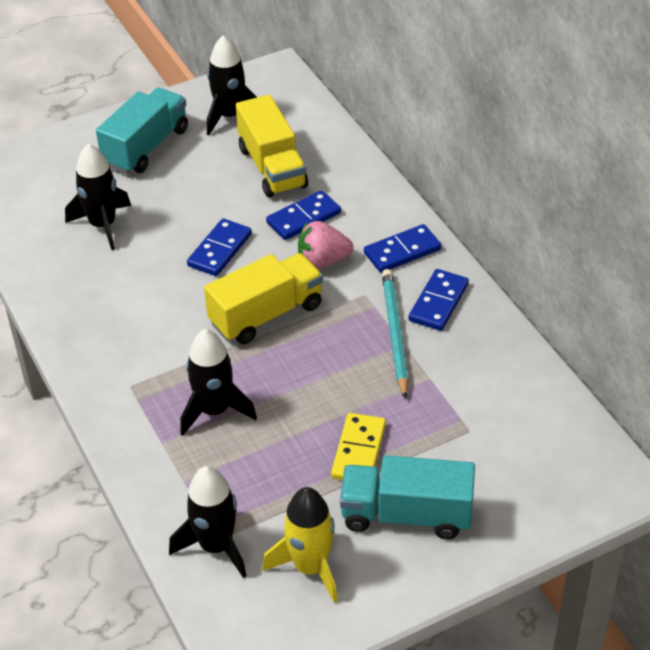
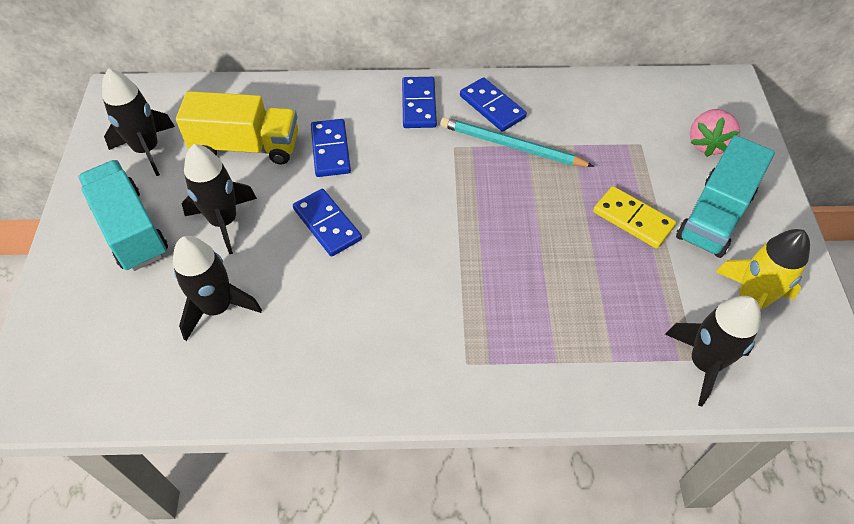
camera: 65 degrees left, 10 degrees up
black rocket [180,329,257,436] -> black rocket moved to [182,144,257,254]
yellow truck [204,253,323,344] -> none
pink strawberry [298,221,354,268] -> pink strawberry moved to [690,109,740,157]

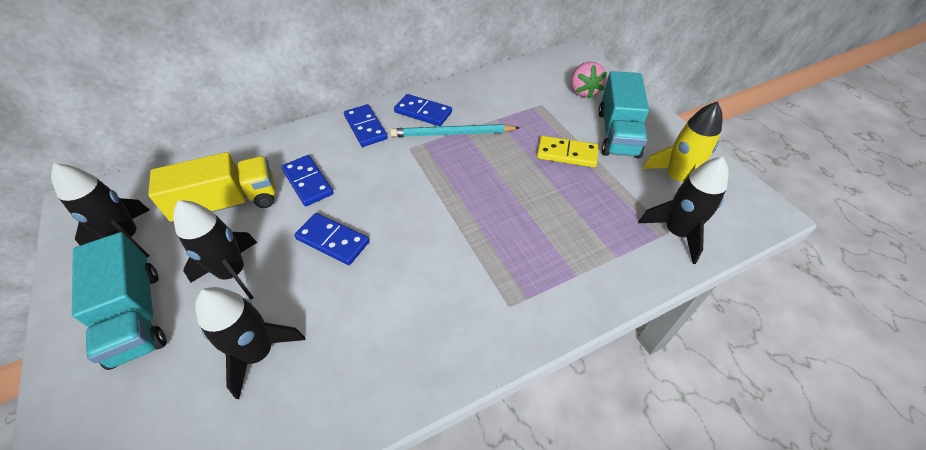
camera: 25 degrees left, 5 degrees down
turquoise truck [78,160,168,271] -> turquoise truck turned 150 degrees counterclockwise [72,232,166,370]

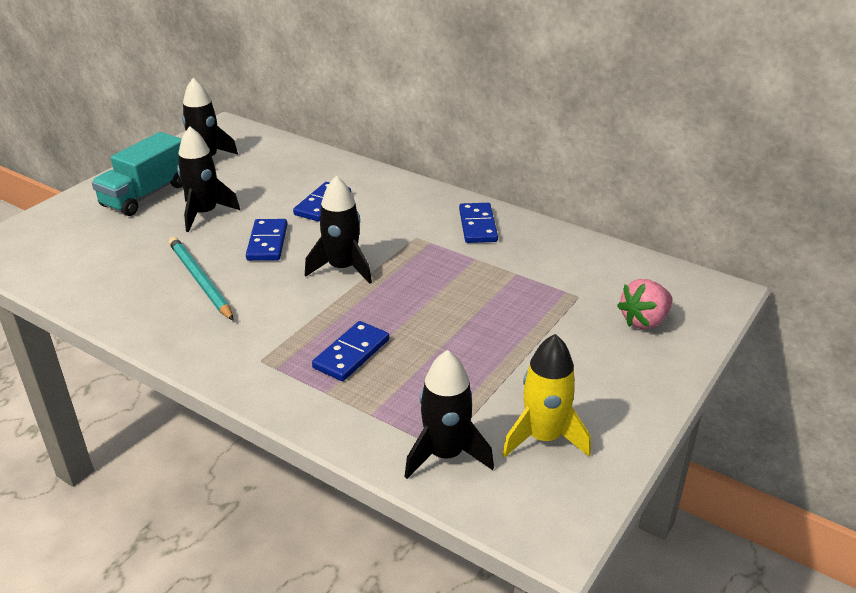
camera: 60 degrees right, 15 degrees down
yellow truck [148,152,275,222] -> none
black rocket [195,287,305,399] -> black rocket moved to [305,176,372,284]
blue domino [344,104,388,147] -> blue domino moved to [312,321,389,381]
turquoise pencil [390,124,520,137] -> turquoise pencil moved to [169,237,234,321]
yellow domino [537,136,599,167] -> none
turquoise truck [598,71,649,158] -> none

